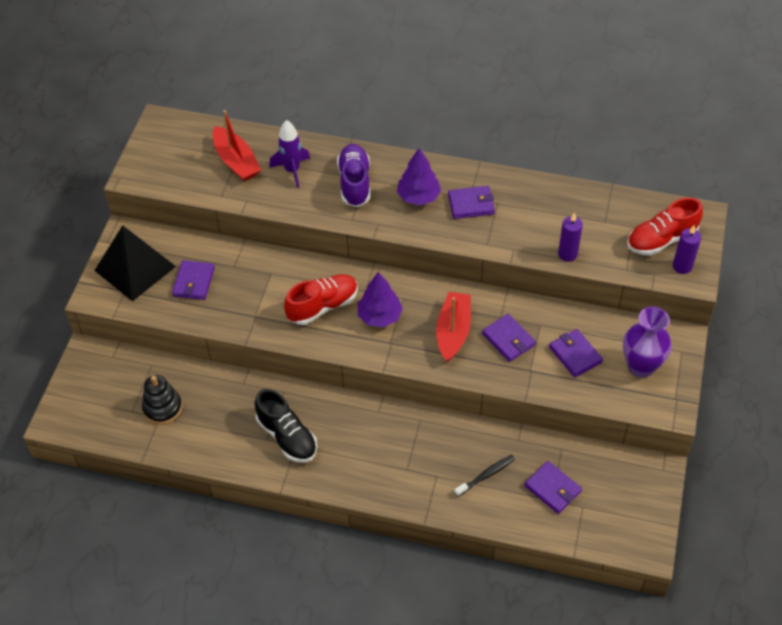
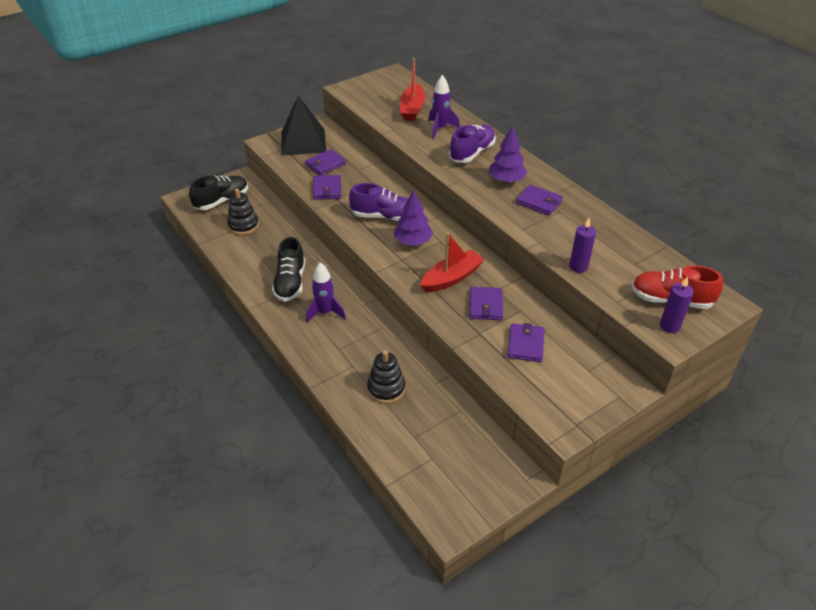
camera: 40 degrees right, 10 degrees down
red shoe [284,274,358,325] -> purple shoe [349,183,408,221]
black toothbrush [454,455,515,497] -> black stacking toy [367,350,405,404]
purple wallet [524,461,582,514] -> purple wallet moved to [313,175,341,200]
purple vase [623,307,672,378] -> none
none -> black shoe [189,175,248,210]
none -> purple rocket [306,262,346,323]

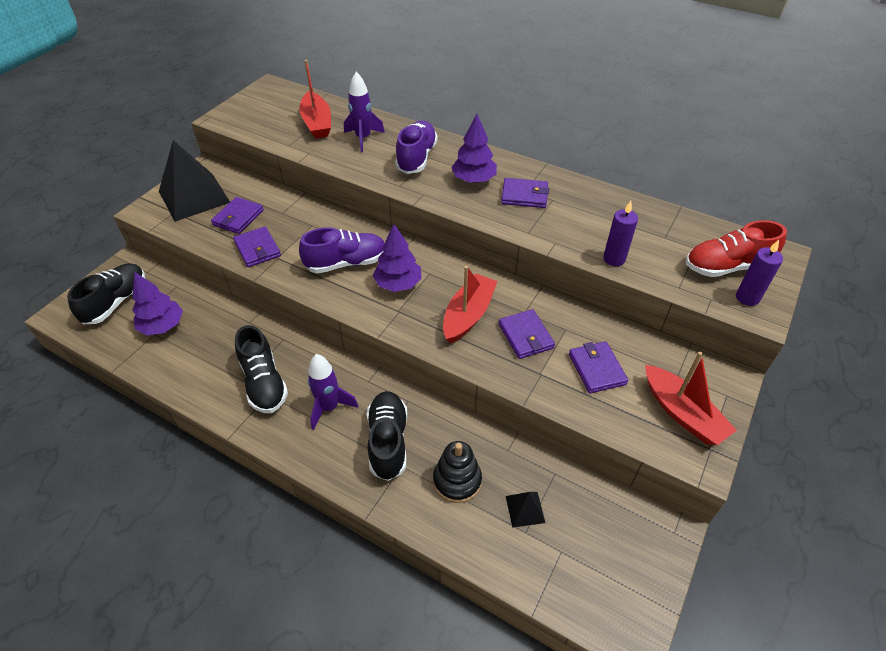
camera: 25 degrees left, 5 degrees up
black stacking toy [227,189,259,235] -> purple tree [132,272,183,335]
none -> black shoe [367,391,407,481]
none -> black pyramid [506,492,545,528]
none -> red boat [645,352,737,445]

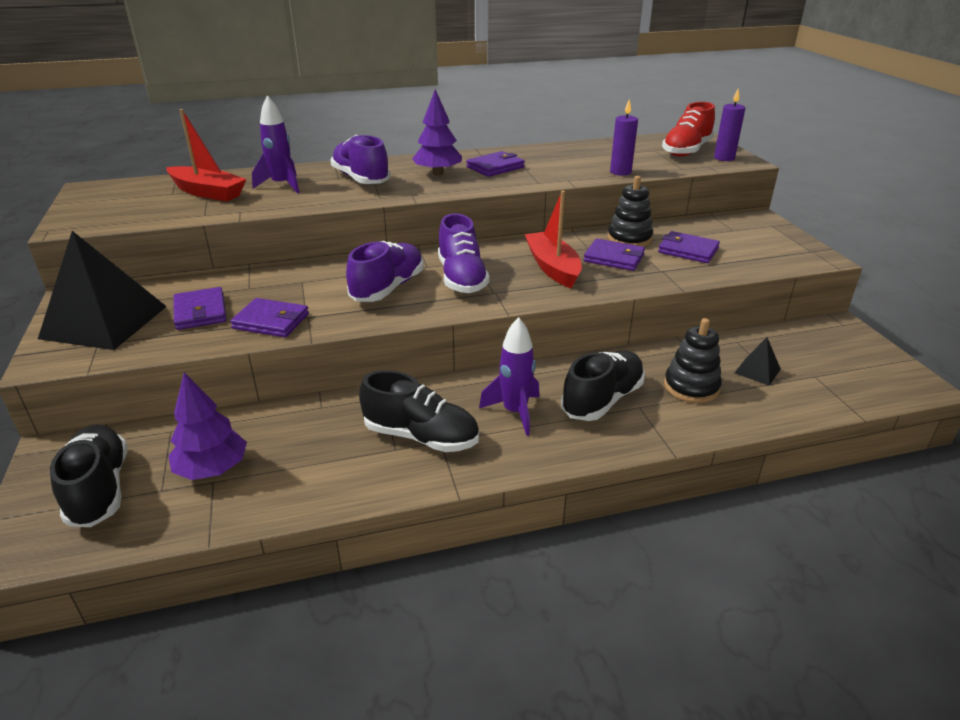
camera: 45 degrees left, 15 degrees down
black shoe [367,391,407,481] -> black shoe turned 90 degrees clockwise [561,351,645,421]
purple tree [373,224,422,292] -> purple shoe [438,214,490,293]
red boat [645,352,737,445] -> none
none -> black stacking toy [608,176,653,247]

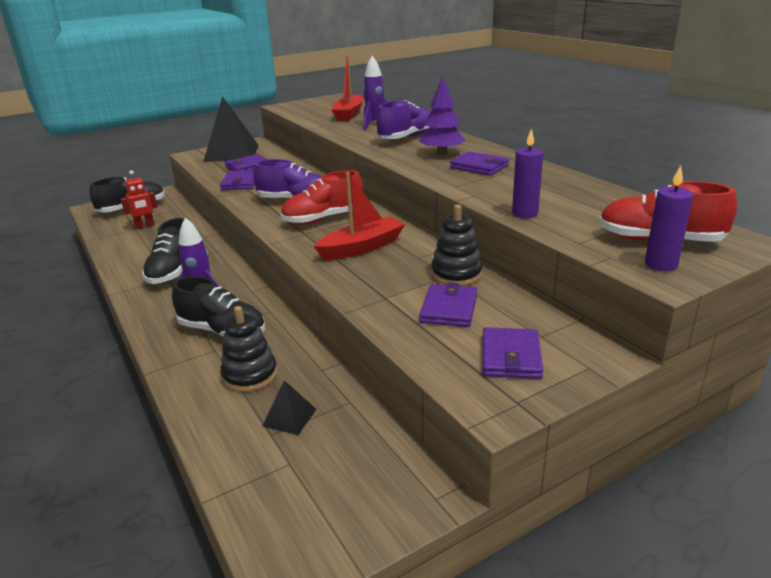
camera: 75 degrees right, 5 degrees down
purple tree [169,372,247,480] -> red robot [121,170,158,229]
purple shoe [438,214,490,293] -> red shoe [281,170,363,225]
purple wallet [584,239,645,271] -> purple wallet moved to [483,327,543,379]

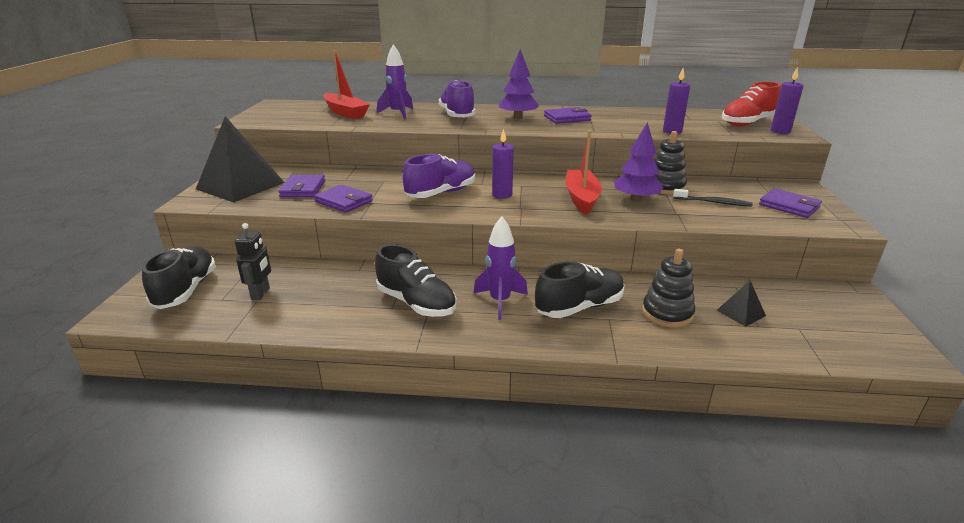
camera: 55 degrees left, 0 degrees up
red robot [121,170,158,229] -> black robot [235,223,271,300]
red shoe [281,170,363,225] -> purple candle [492,129,514,199]
purple wallet [419,283,477,327] -> black toothbrush [673,189,753,207]
none -> purple tree [614,122,663,202]

